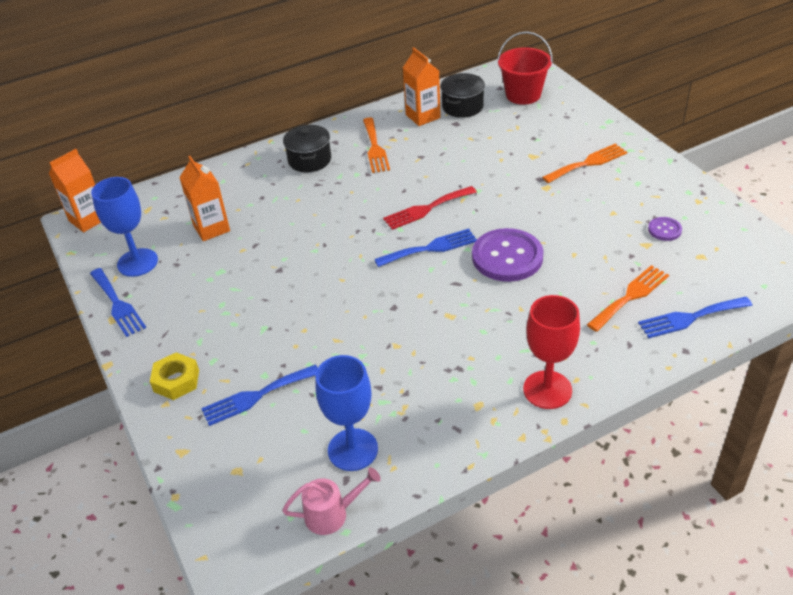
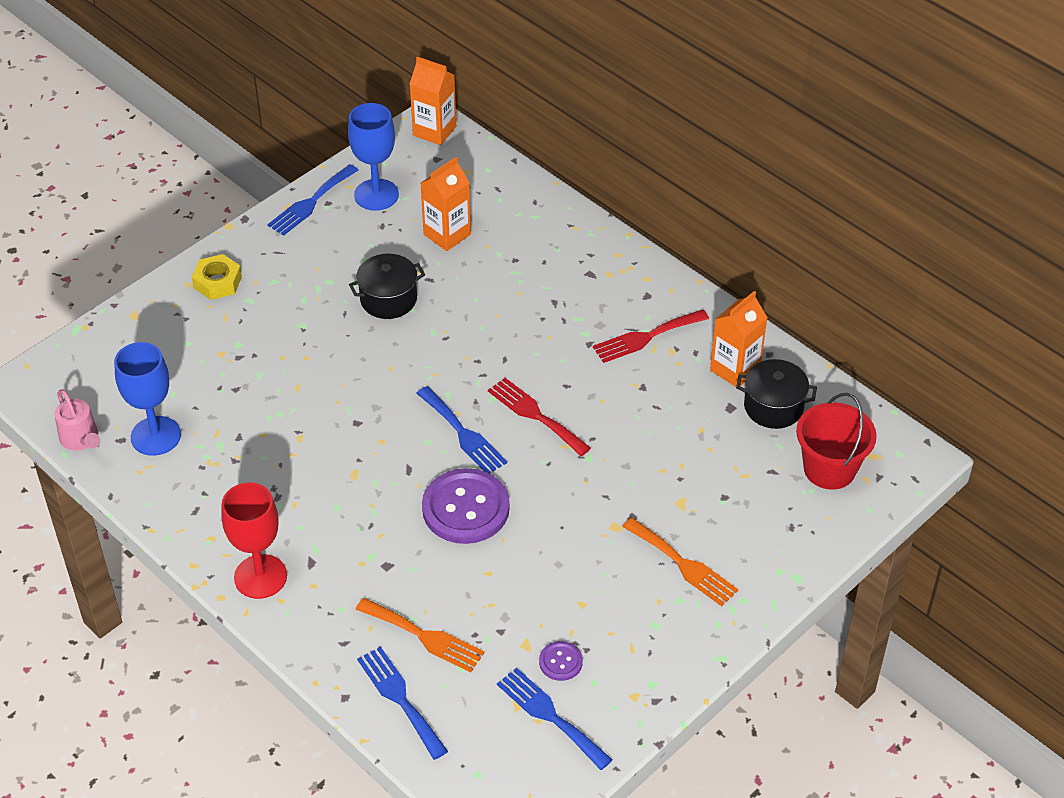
camera: 70 degrees right, 5 degrees up
blue fork [201,364,318,426] -> blue fork moved to [497,667,613,770]
black pot [283,125,331,172] -> black pot moved to [349,254,425,319]
orange fork [363,117,390,173] -> red fork [593,309,709,363]

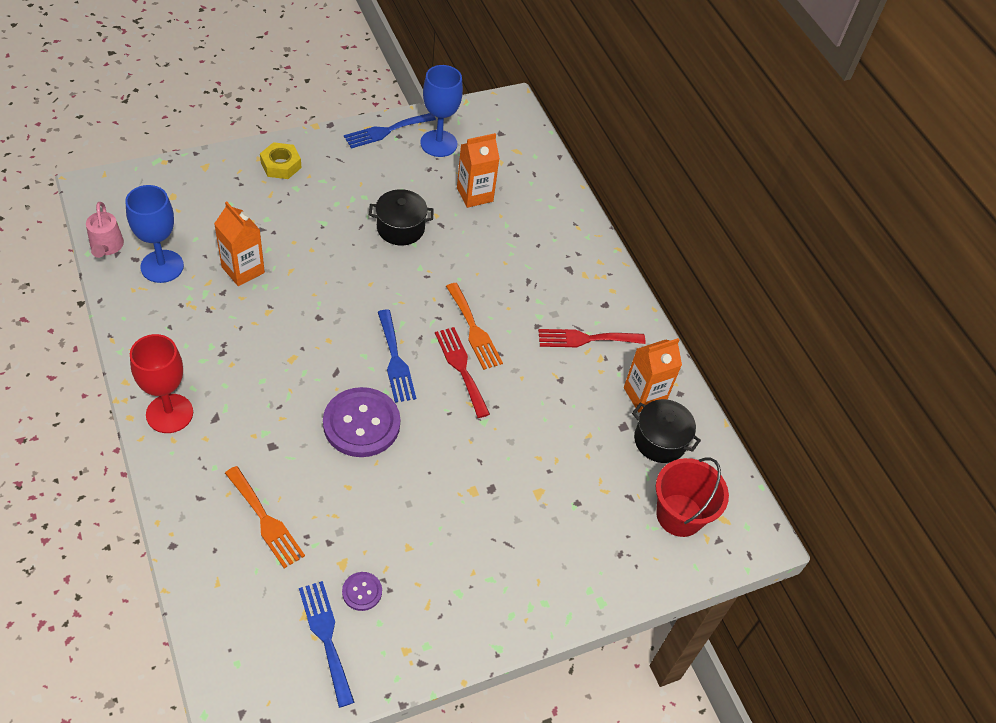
camera: 15 degrees right, 5 degrees up
blue fork [357,647,448,760] -> none
orange carton [410,57,456,145] -> orange carton moved to [214,202,265,286]
orange fork [623,518,739,606] -> orange fork moved to [446,283,503,370]

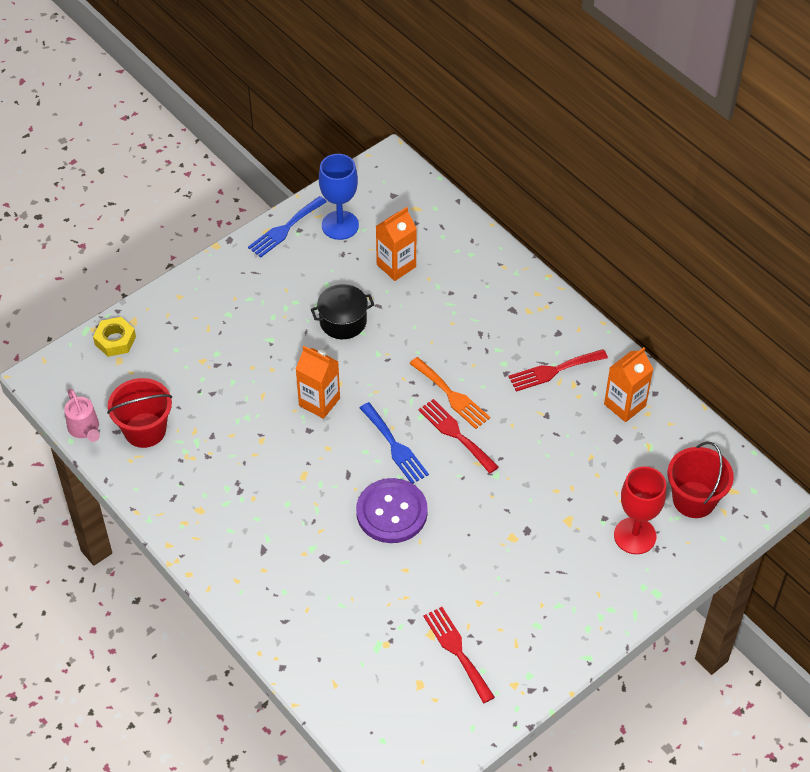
camera: 10 degrees left, 0 degrees up
blue goblet [125,185,184,283] -> red bucket [107,378,172,448]
red goblet [130,334,193,433] -> red goblet moved to [614,467,666,554]
orange carton [214,202,265,286] -> orange carton moved to [296,346,340,419]
orange fork [225,466,305,569] -> none
yellow nut [260,142,301,179] -> yellow nut moved to [93,317,136,357]
blue fork [299,581,354,708] -> none
purple button [342,572,382,611] -> red fork [423,607,495,703]
black pot [632,399,701,463] -> none

